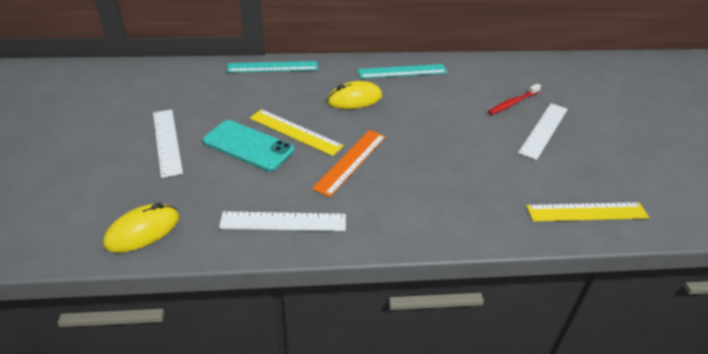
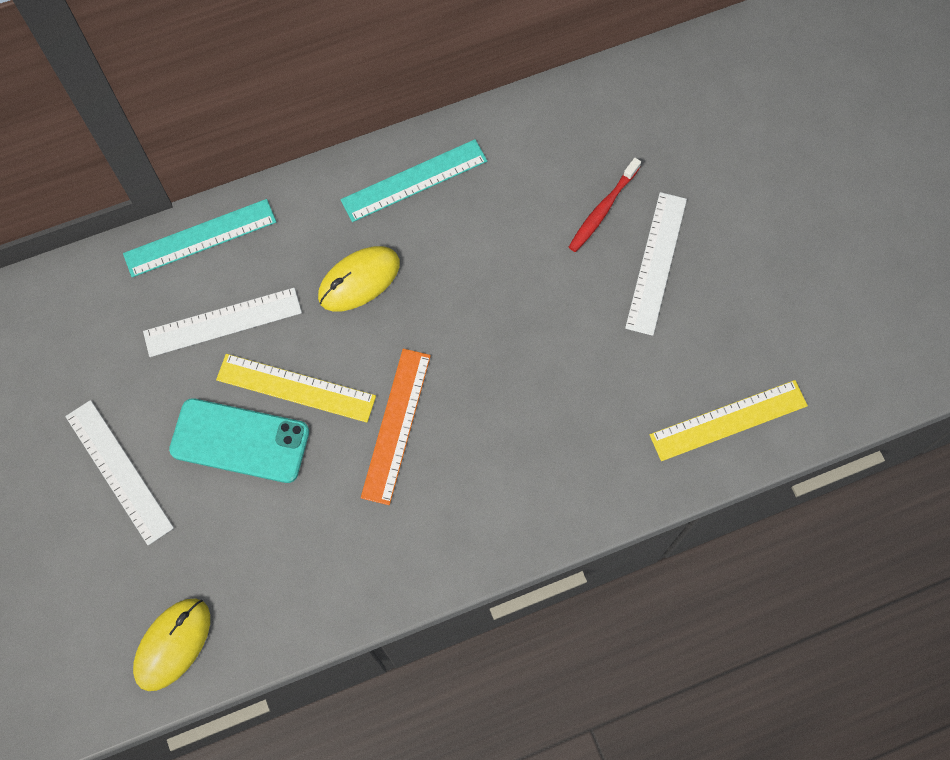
camera: 15 degrees left, 30 degrees up
white ruler [219,211,346,231] -> white ruler moved to [143,288,302,357]

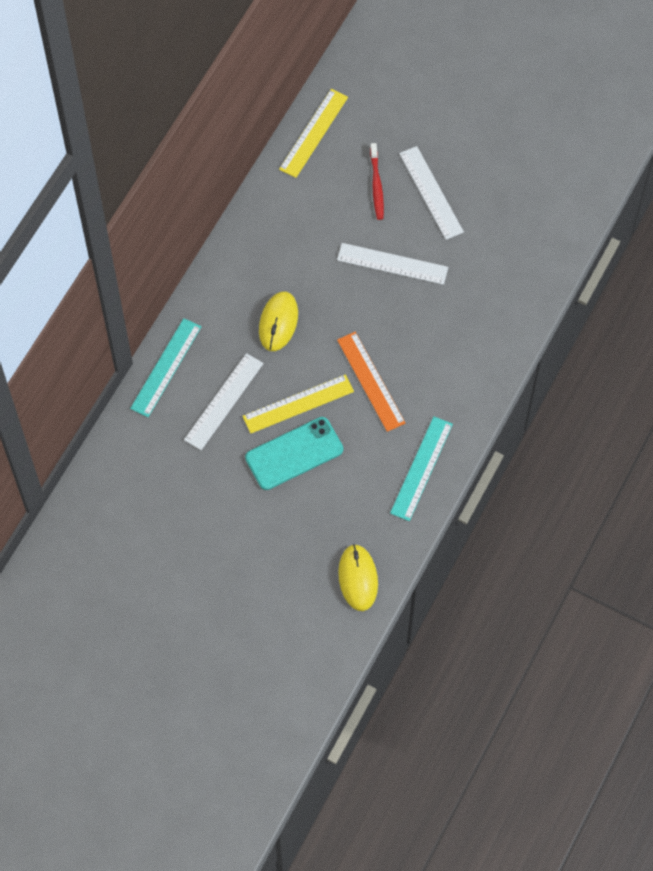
camera: 40 degrees left, 5 degrees down
white ruler [65,400,174,545] -> white ruler moved to [337,243,448,285]
turquoise ruler [341,139,487,222] -> turquoise ruler moved to [390,417,453,521]
yellow ruler [650,380,808,461] -> yellow ruler moved to [279,89,348,178]

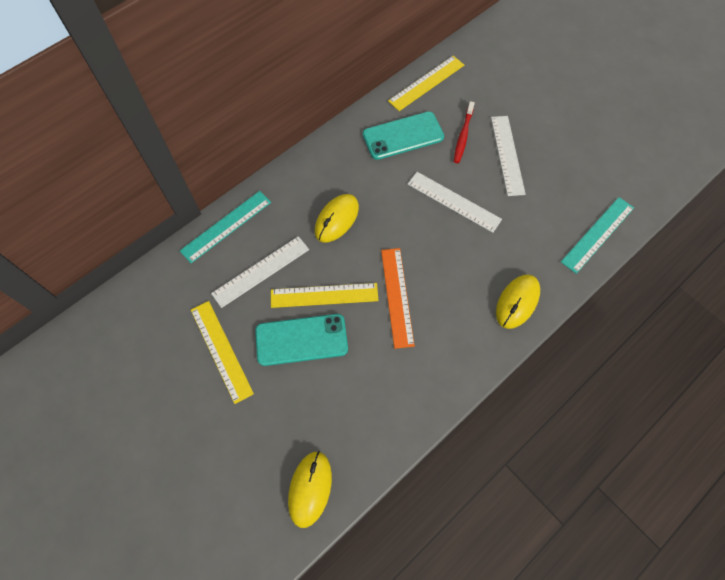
camera: 20 degrees right, 0 degrees up
turquoise ruler [390,417,453,521] -> turquoise ruler moved to [561,197,634,274]
none -> yellow ruler [191,301,254,404]
none -> turquoise phone [363,112,444,160]
none -> yellow mouse [496,275,540,329]

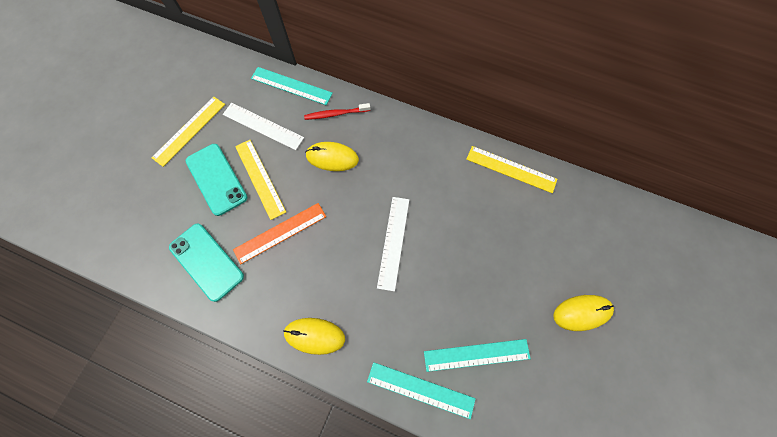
camera: 65 degrees right, 5 degrees up
yellow mouse [288,451,332,528] -> yellow mouse moved to [553,295,614,331]
turquoise phone [363,112,444,160] -> turquoise phone moved to [169,223,244,302]
red toothbrush [454,101,475,163] -> red toothbrush moved to [304,103,370,120]
white ruler [491,116,526,196] -> none
none -> turquoise ruler [424,339,531,372]

